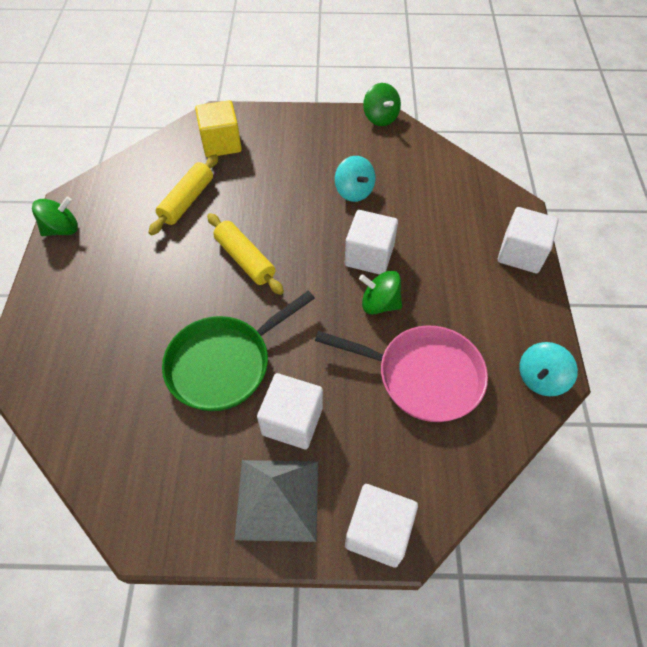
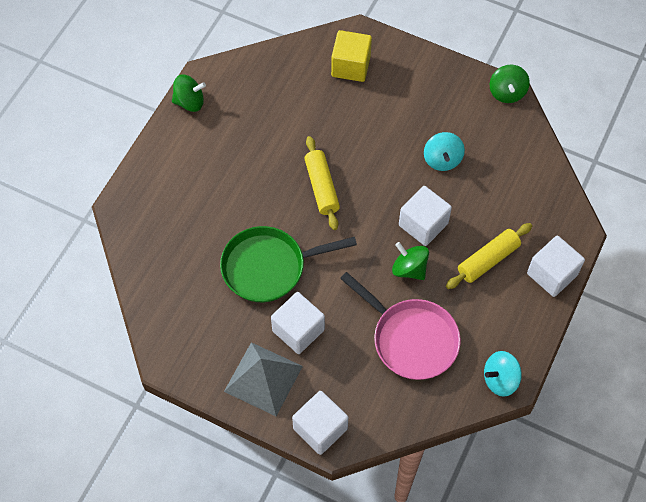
camera: 25 degrees right, 5 degrees up
yellow rolling pin [148,154,219,235] -> yellow rolling pin moved to [446,223,532,289]

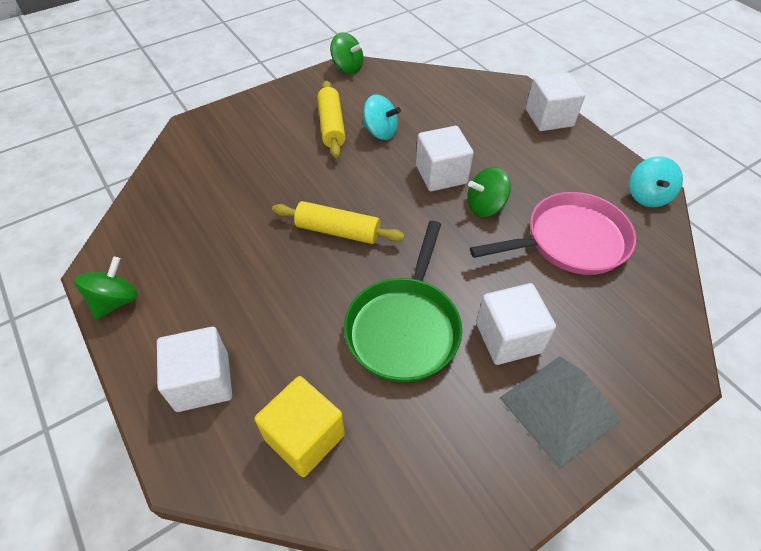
camera: 60 degrees left, 10 degrees down
white cube [292,391,348,455] -> white cube moved to [157,327,232,412]
yellow cube [331,30,372,82] -> yellow cube moved to [254,376,345,477]
yellow rolling pin [446,223,532,289] -> yellow rolling pin moved to [317,81,346,158]

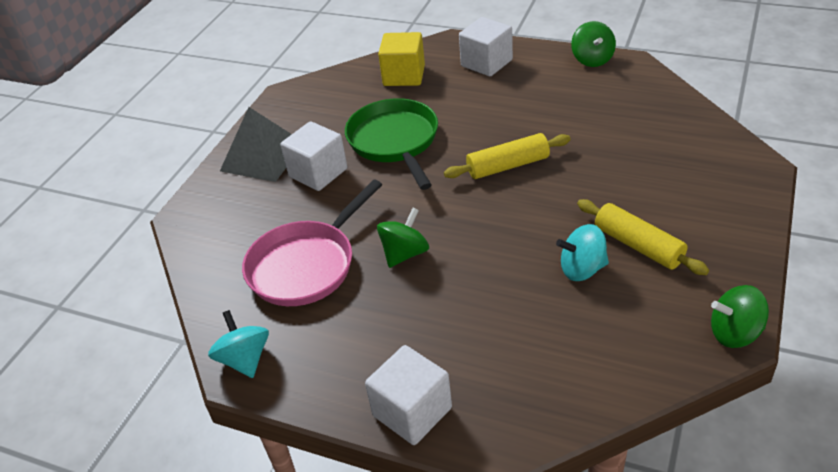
camera: 150 degrees right, 10 degrees down
white cube [416,126,473,191] -> none

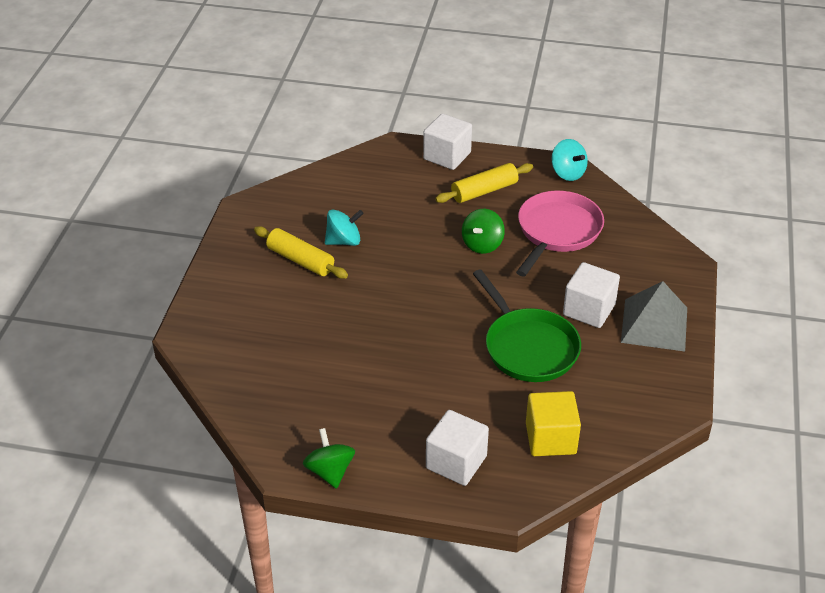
camera: 165 degrees right, 0 degrees up
yellow rolling pin [444,133,571,179] -> yellow rolling pin moved to [435,163,533,203]
green spinning top [711,285,769,348] -> none

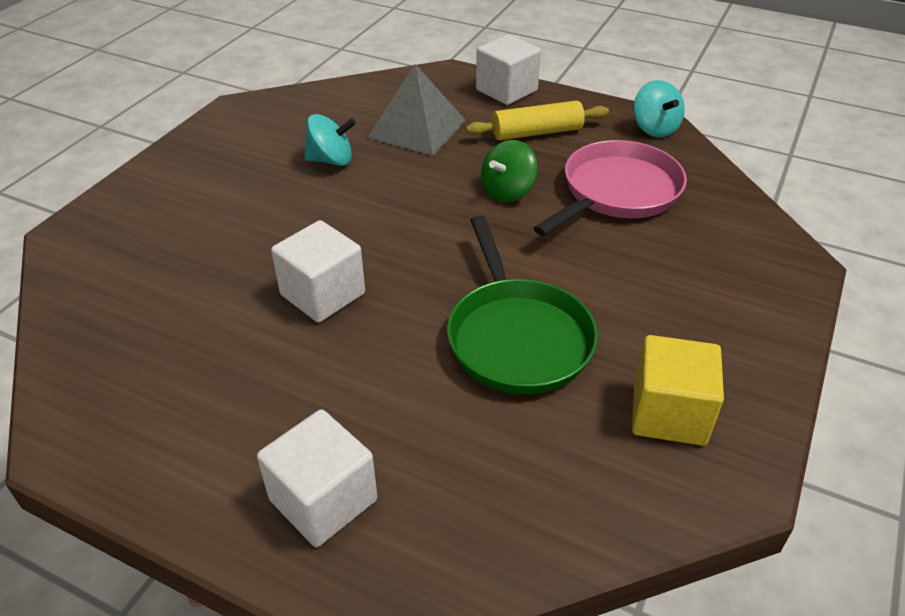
camera: 15 degrees right, 0 degrees up
yellow rolling pin [254,226,348,279] -> none
green spinning top [303,428,355,489] -> none
yellow cube [526,391,581,456] -> yellow cube moved to [632,335,724,446]
white cube [563,262,620,328] -> white cube moved to [271,220,365,323]
grey pyramid [621,281,687,352] -> grey pyramid moved to [367,64,466,156]

